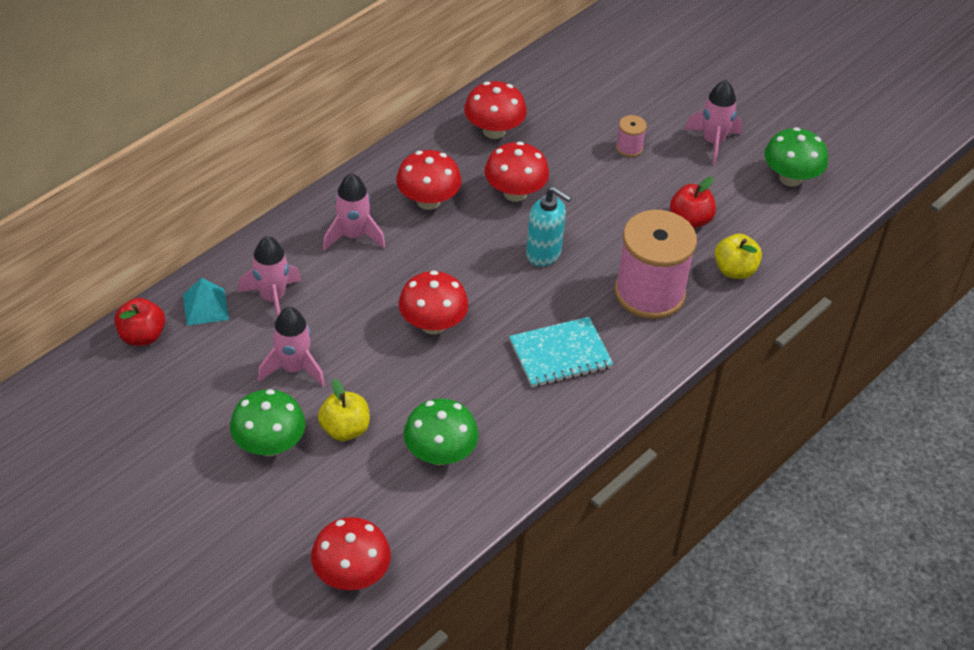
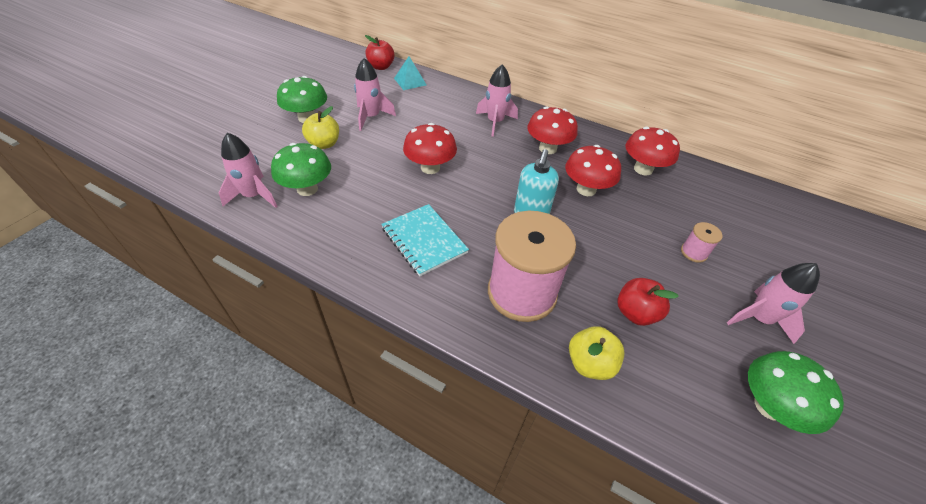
camera: 75 degrees right, 0 degrees up
pink rocket [238,236,301,318] -> pink rocket moved to [218,133,278,208]
red mushroom [311,517,391,590] -> none

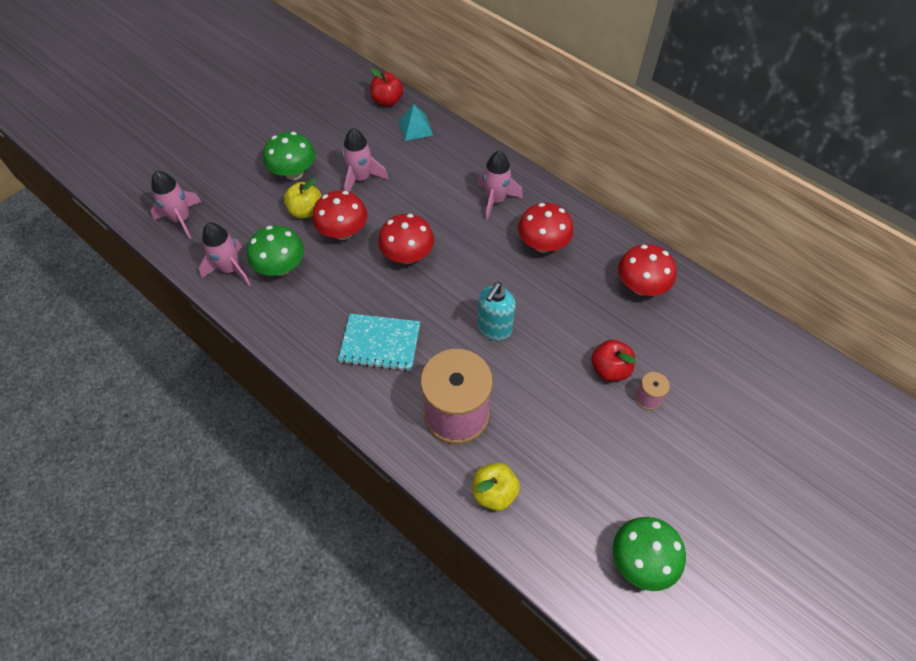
camera: 15 degrees right, 10 degrees up
turquoise notebook [381,204,469,276] -> turquoise notebook turned 60 degrees counterclockwise [338,313,420,372]
red mushroom [565,145,621,196] -> red mushroom moved to [312,190,367,240]
red apple [617,278,679,326] -> red apple moved to [591,340,635,382]
pink rocket [727,263,820,344] -> pink rocket moved to [150,171,201,239]

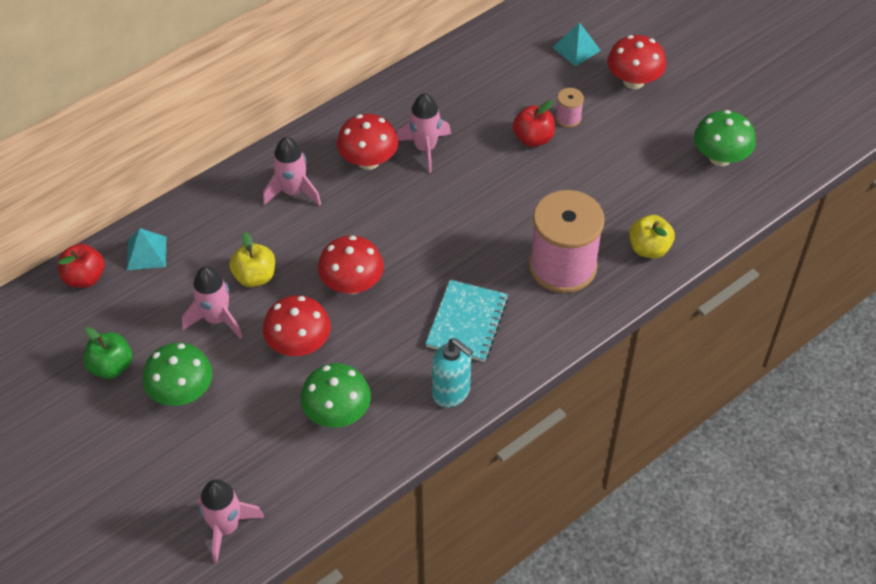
camera: 80 degrees left, 5 degrees down
pink rocket [199,223,251,286] -> pink rocket moved to [396,93,451,173]
yellow apple [284,178,322,219] -> yellow apple moved to [229,232,275,287]
turquoise soap dispenser [477,282,516,341] -> turquoise soap dispenser moved to [432,338,473,408]
red mushroom [618,244,677,296] -> red mushroom moved to [607,35,666,89]
none -> green apple [83,327,132,379]
none -> turquoise pyramid [552,22,601,66]

